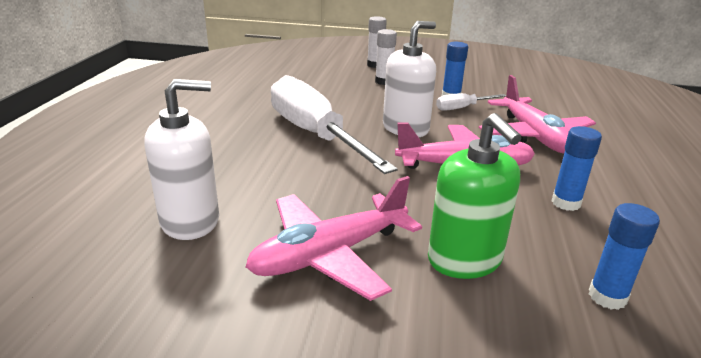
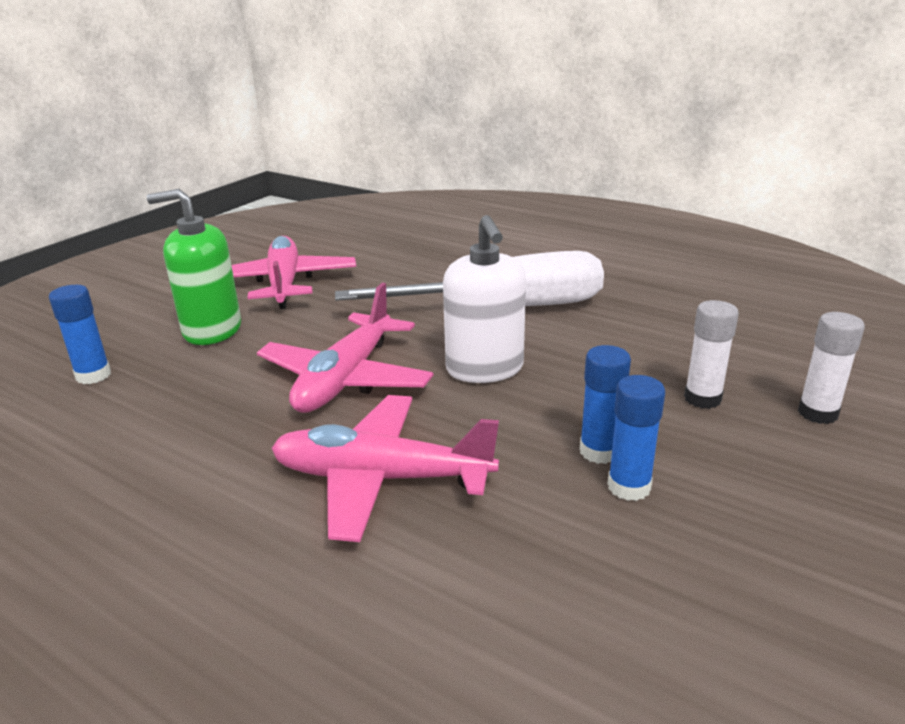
camera: 115 degrees right, 0 degrees up
white soap dispenser [144,79,219,240] -> none
white screwdriver [436,93,506,111] -> none
blue glue stick [552,126,602,211] -> blue glue stick moved to [608,375,665,501]

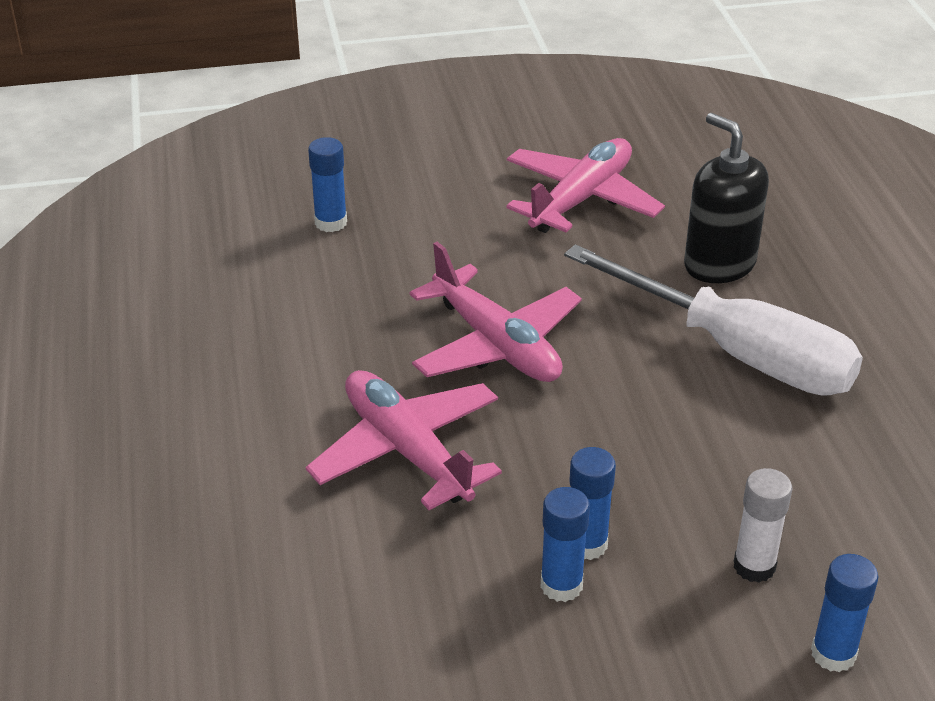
camera: 45 degrees right, 10 degrees up
green soap dispenser [146,189,241,345] -> none
pink plane [257,283,433,413] -> pink plane turned 105 degrees counterclockwise [410,242,582,382]
white soap dispenser [443,215,526,383] -> none
white glue stick [798,312,865,424] -> blue glue stick [811,554,878,672]
none -> black soap dispenser [684,113,769,283]

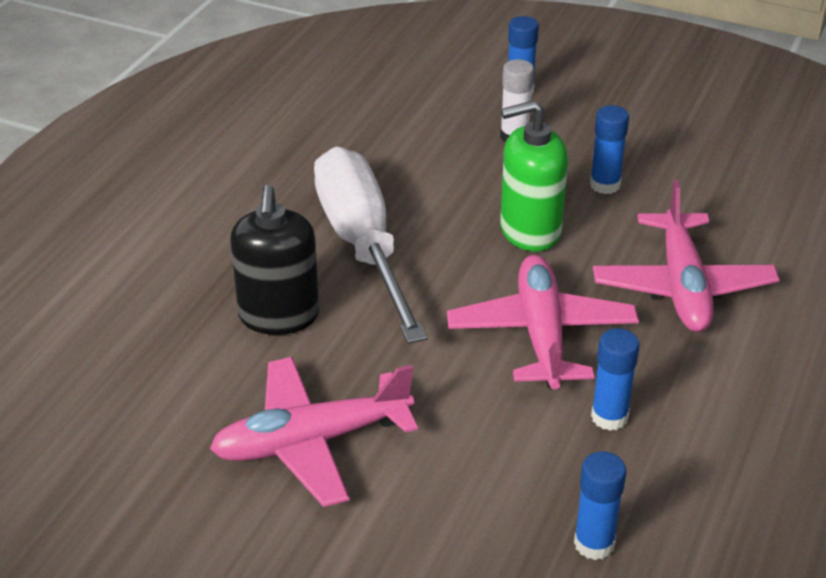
camera: 145 degrees left, 0 degrees up
blue glue stick [540,487,590,602] -> blue glue stick moved to [591,328,639,431]
none -> green soap dispenser [500,100,568,252]

